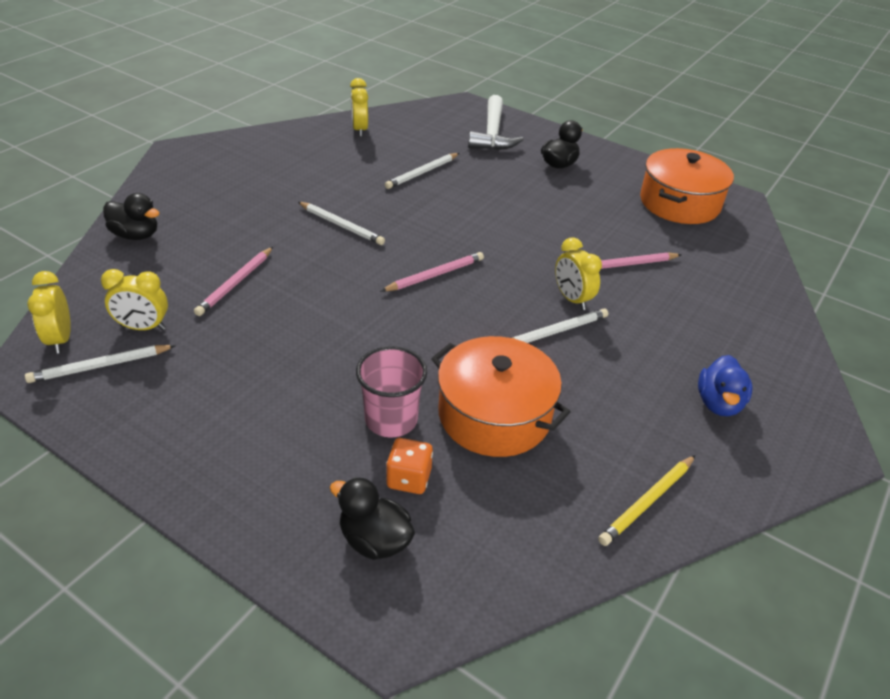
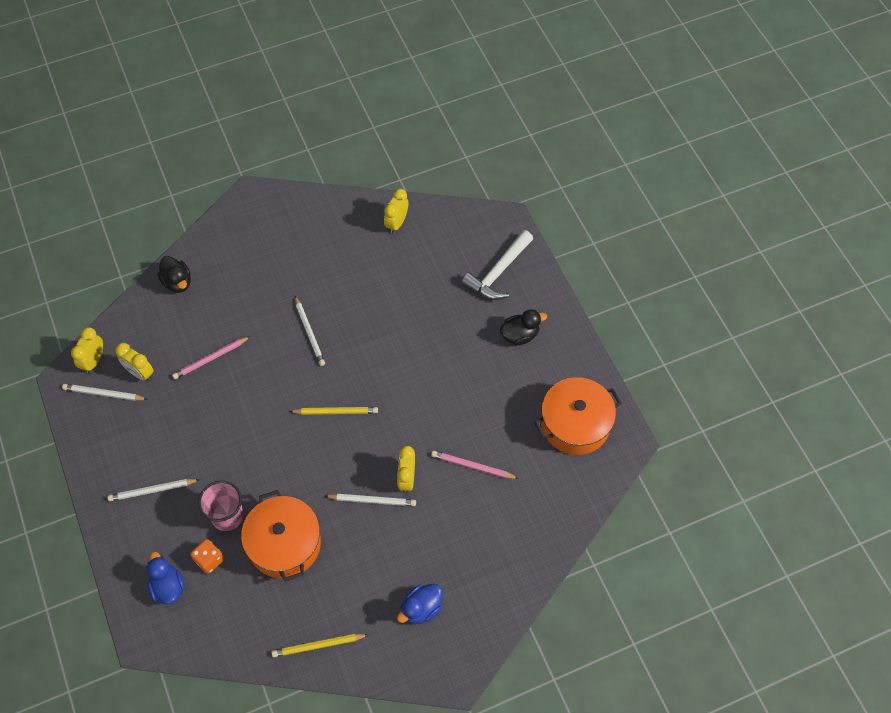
camera: 35 degrees right, 20 degrees up
black duck [330,477,415,560] -> blue duck [147,552,185,605]
pink pencil [381,252,484,291] -> yellow pencil [289,407,378,415]
white pencil [385,153,459,189] -> white pencil moved to [107,479,200,501]

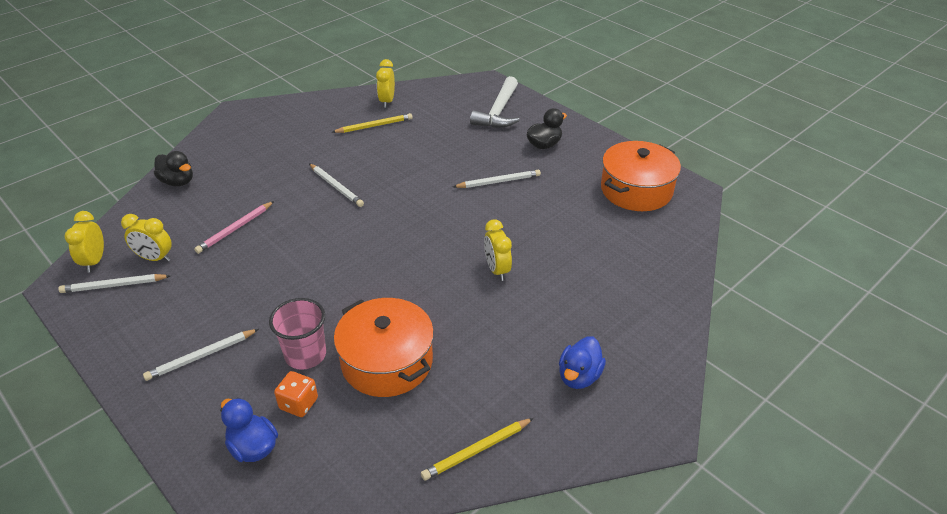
camera: 20 degrees left, 20 degrees down
yellow pencil [289,407,378,415] -> yellow pencil moved to [332,113,413,133]
white pencil [325,494,416,506] -> white pencil moved to [453,169,541,188]
pink pencil [431,451,519,479] -> none

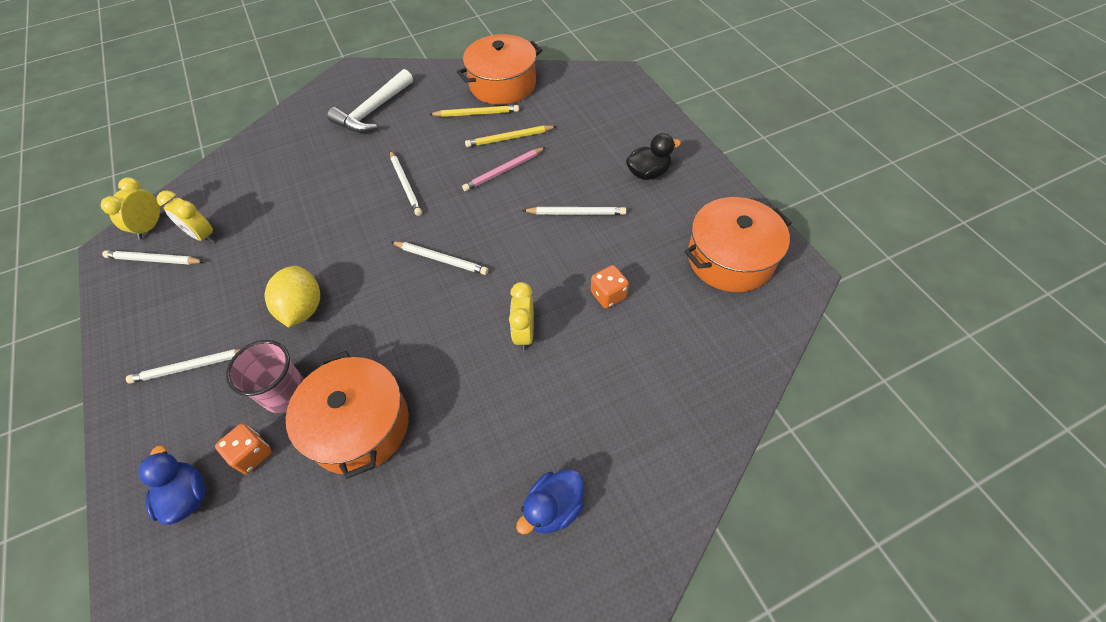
camera: 20 degrees right, 15 degrees up
black duck [154,151,193,186] -> none
pink pencil [194,201,274,254] -> pink pencil moved to [462,147,546,191]
yellow clock [376,59,395,108] -> orange pot [457,34,542,105]
yellow pencil [421,418,534,481] -> yellow pencil moved to [465,125,557,147]
white hammer [470,76,520,128] -> white hammer moved to [327,69,413,133]
none -> yellow lemon [264,266,320,328]
none -> white pencil [391,241,488,275]
none -> orange dice [591,265,629,308]

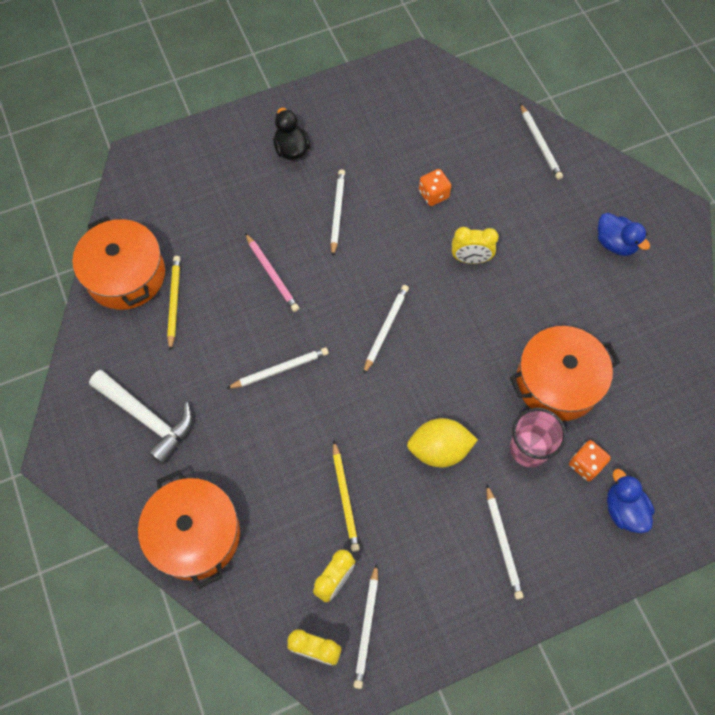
camera: 90 degrees left, 10 degrees up
blue duck [138,445,205,525] -> blue duck turned 90 degrees clockwise [607,469,654,533]
yellow pencil [465,125,557,147] -> yellow pencil moved to [333,441,360,552]
orange pot [684,197,792,292] -> orange pot moved to [138,470,240,589]
none -> white pencil [520,103,563,180]

